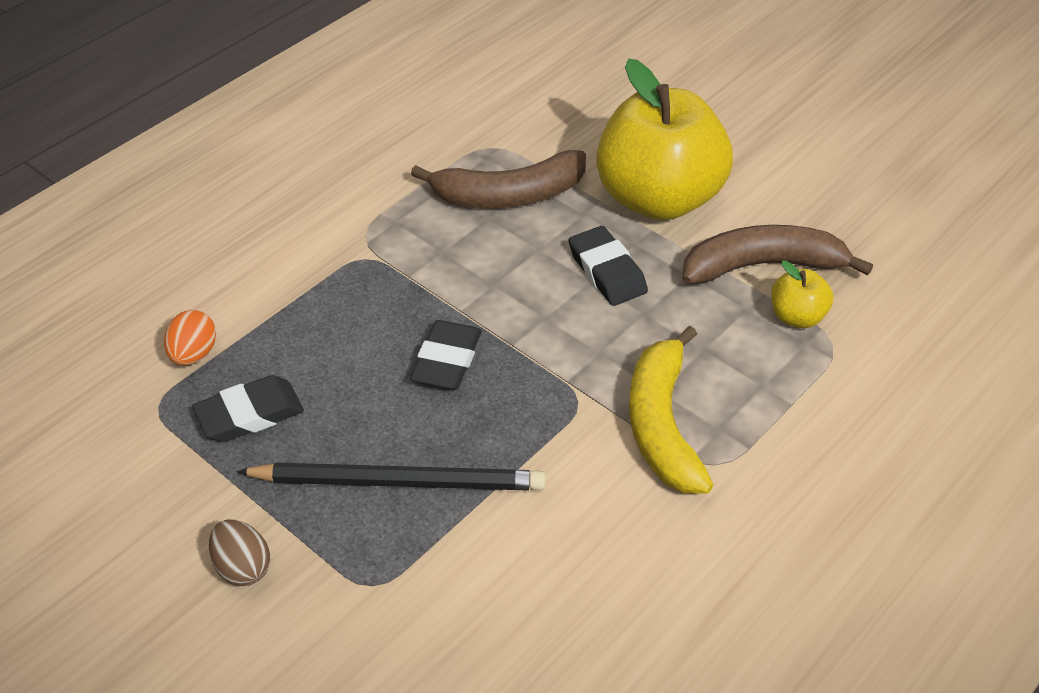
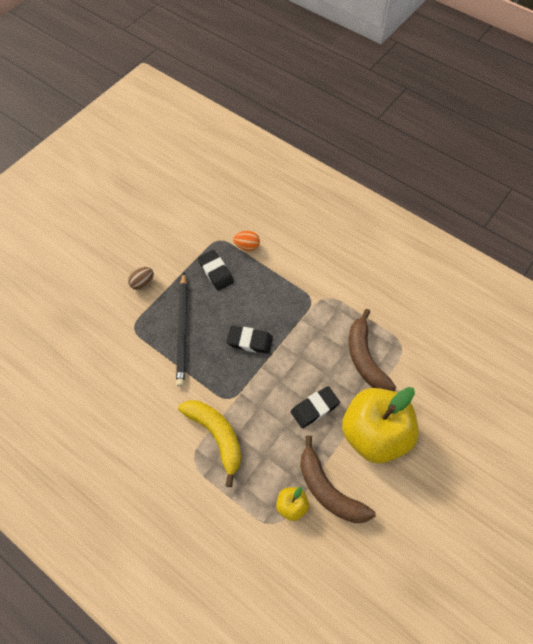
camera: 85 degrees right, 15 degrees up
yellow banana [629,326,713,494] -> yellow banana turned 60 degrees clockwise [178,400,241,487]
brown banana [683,225,873,284] -> brown banana turned 150 degrees clockwise [300,435,375,523]

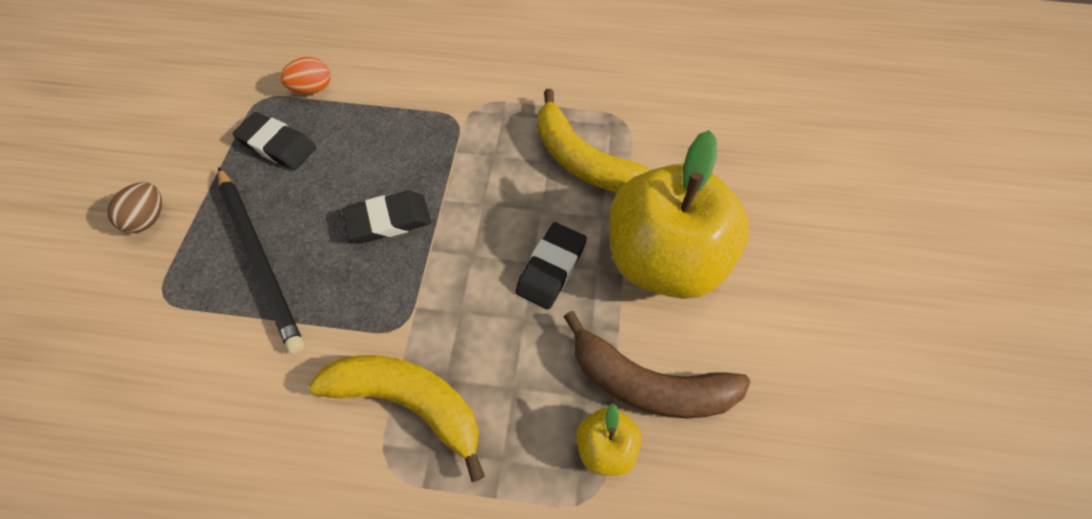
camera: 30 degrees left, 0 degrees up
brown banana [349,309,396,392] -> yellow banana [538,89,650,192]

